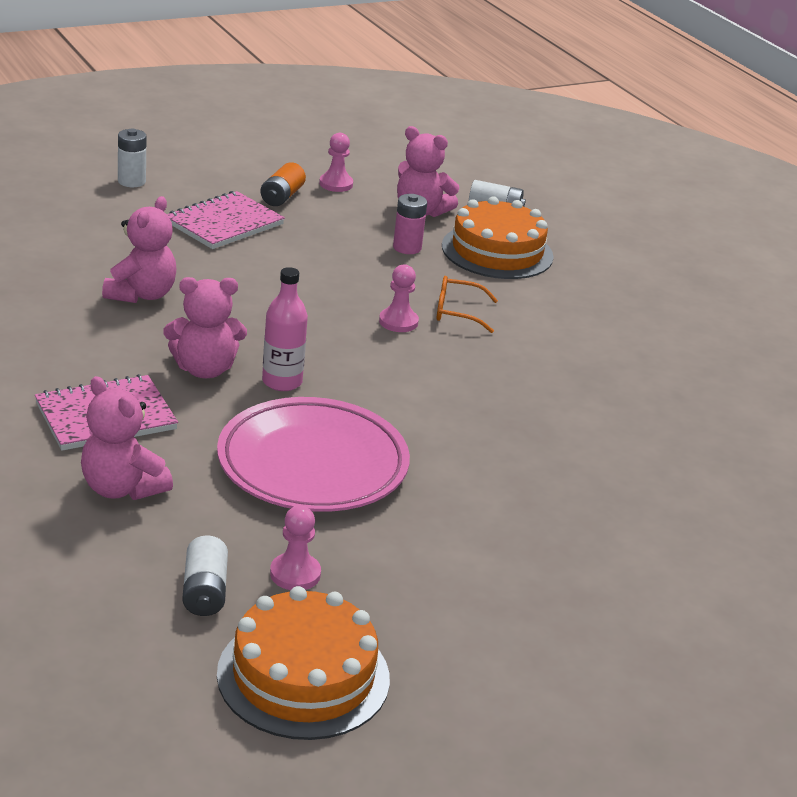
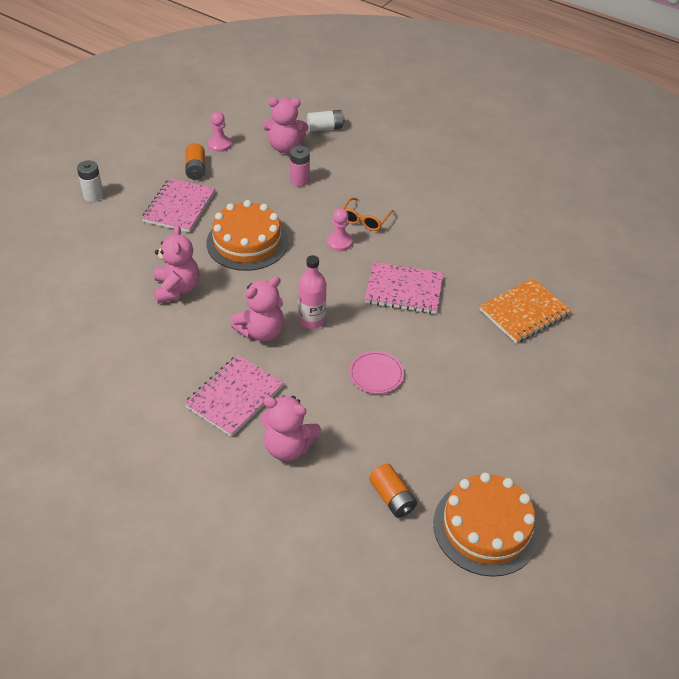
camera: 25 degrees left, 15 degrees up
white battery [182,535,228,616] -> orange battery [369,464,417,518]
pink plate [217,397,410,512] -> pink plate [349,351,404,394], size x0.44
pink pawn [270,505,321,590] -> none
orange glasses [436,276,498,333] -> orange glasses turned 45 degrees counterclockwise [343,197,394,231]
orange cake [442,196,554,279] -> orange cake moved to [206,200,288,271]
none -> pink notebook [365,262,443,314]
none -> orange notebook [479,278,571,343]

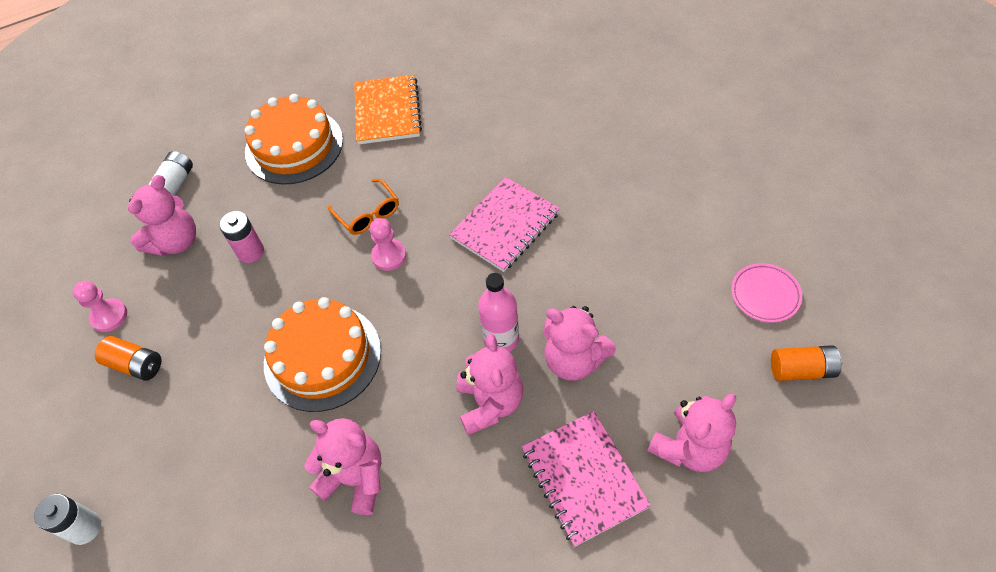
camera: 55 degrees left, 10 degrees up
pink notebook [142,178,215,232] -> none
pink plate [349,351,404,394] -> pink plate moved to [731,263,802,322]
orange cake [433,472,540,577] -> orange cake moved to [244,94,343,185]
orange notebook [479,278,571,343] -> orange notebook moved to [354,75,422,145]
none -> pink teddy bear [543,306,616,381]

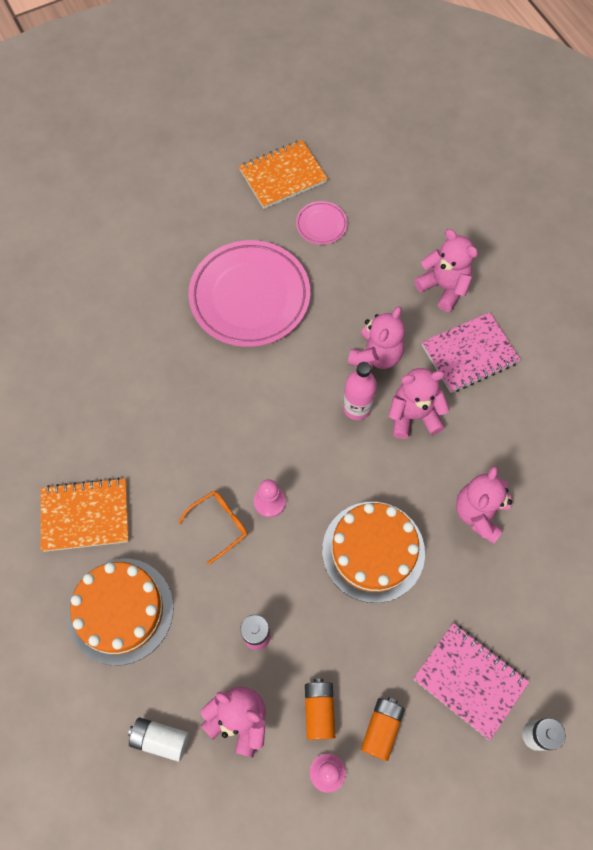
camera: 95 degrees left, 10 degrees up
pink notebook [449,177,560,272] -> pink notebook moved to [413,623,529,740]
orange battery [771,345,842,381] -> orange battery moved to [305,679,335,740]
none -> pink plate [188,240,310,347]
none -> orange notebook [239,140,328,209]

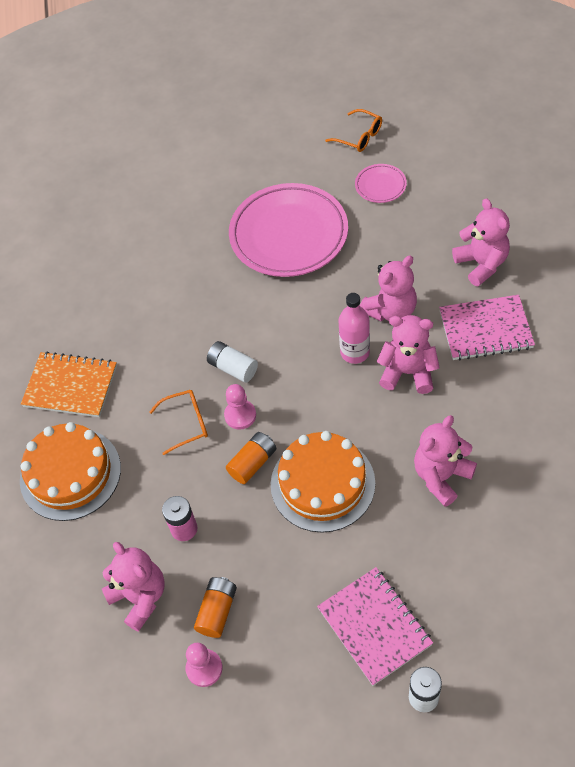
camera: 25 degrees right, 10 degrees down
white battery [128,717,189,762] -> white battery moved to [207,341,258,383]
orange notebook [239,140,328,209] -> orange glasses [325,109,382,152]
orange battery [361,697,405,761] -> orange battery moved to [226,432,277,484]

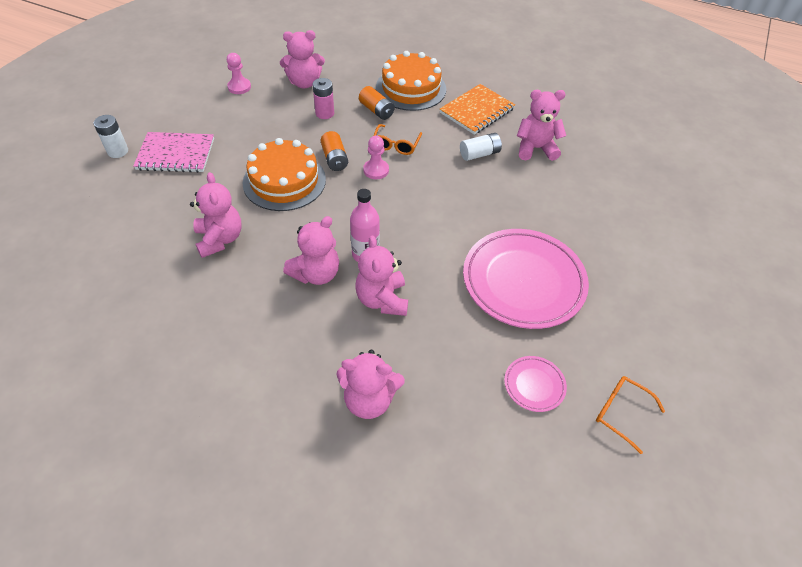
camera: 115 degrees right, 5 degrees down
orange battery [194,577,237,638] -> orange battery moved to [359,86,395,120]
white battery [207,341,258,383] -> white battery moved to [460,133,502,161]
orange glasses [325,109,382,152] -> orange glasses turned 60 degrees clockwise [596,376,665,454]
pink notebook [439,295,535,361] -> none
none -> pink teddy bear [517,90,566,161]

